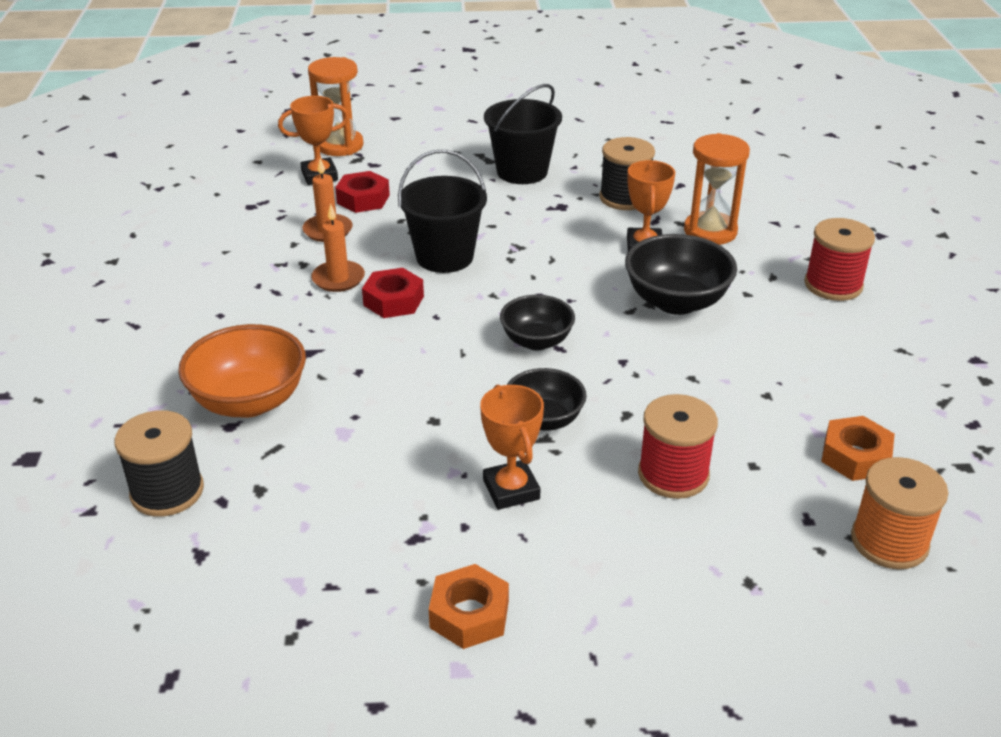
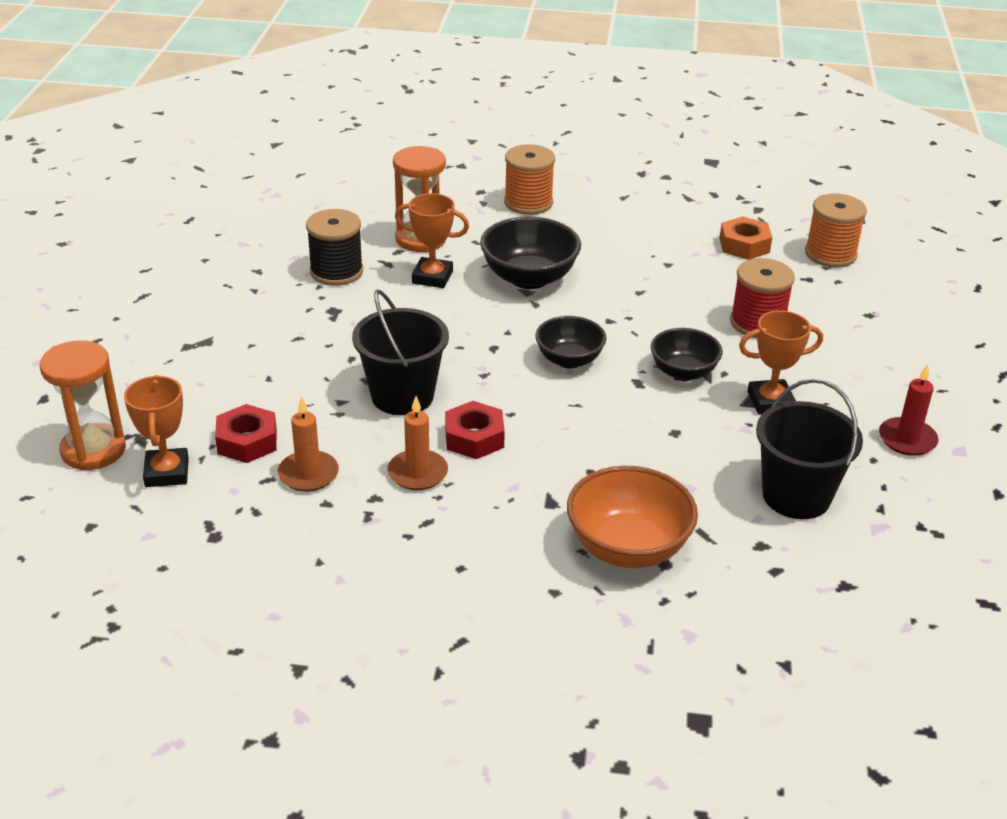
camera: 80 degrees left, 0 degrees up
black spool [115,410,204,517] -> none
orange nut [429,564,509,649] -> red candle [879,364,939,456]
black bucket [484,84,562,184] -> black bucket moved to [756,379,863,519]
red spool [804,218,875,301] -> orange spool [504,144,555,215]

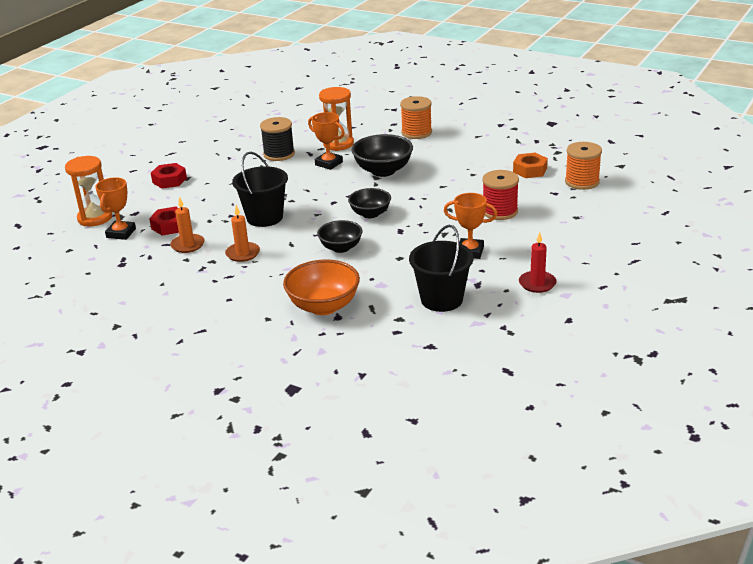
camera: 25 degrees right, 5 degrees down
red nut [445,401,505,459] -> red nut moved to [151,163,187,189]
black bowl [651,328,723,381] -> black bowl moved to [317,220,363,253]

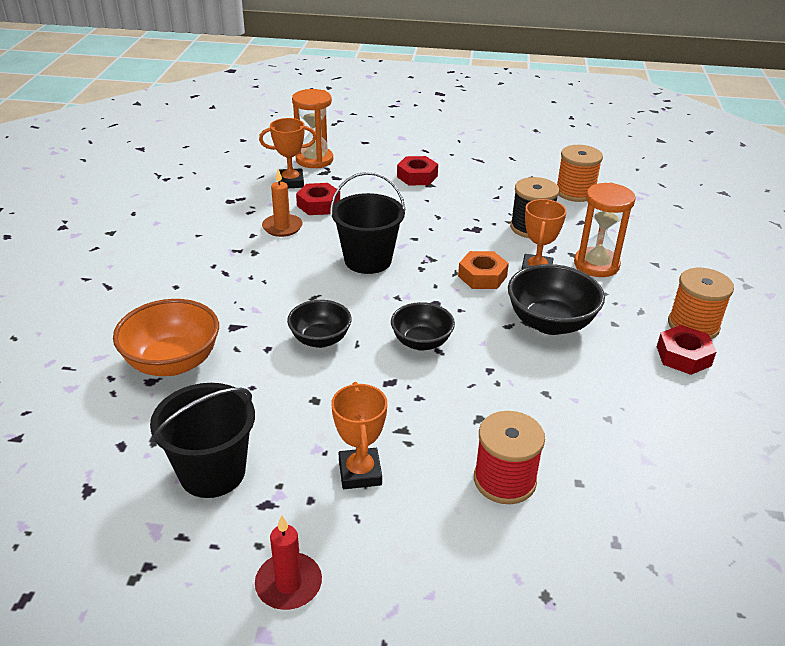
camera: 65 degrees right, 5 degrees up
orange candle [225,205,260,262] -> none
orange nut [513,153,548,178] -> orange nut moved to [458,251,509,289]
orange spool [565,142,602,190] -> orange spool moved to [557,145,603,202]
none -> red nut [657,325,716,375]

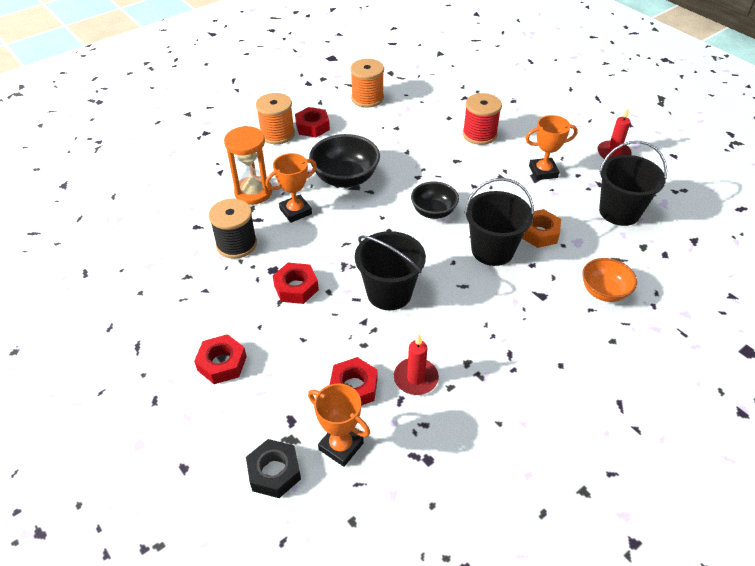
camera: 135 degrees left, 10 degrees up
orange bowl [113,299,219,376] -> orange bowl [582,258,637,302], size x0.65
orange candle [262,169,303,237] -> red candle [394,334,439,395]
black bowl [287,300,352,348] -> black bucket [464,178,534,266]
orange hourglass [292,89,333,168] -> black nut [246,439,301,498]
orange trophy [331,382,387,489] -> orange trophy turned 45 degrees clockwise [526,115,578,180]
orange nut [458,251,509,289] -> orange nut moved to [522,209,561,248]
orange spool [557,145,603,202] -> orange spool moved to [350,59,384,107]
none -> red nut [273,263,319,304]

